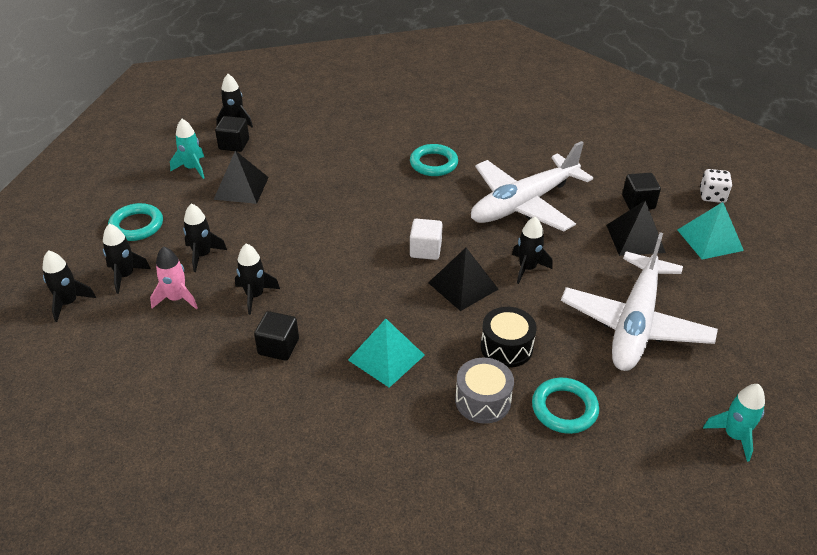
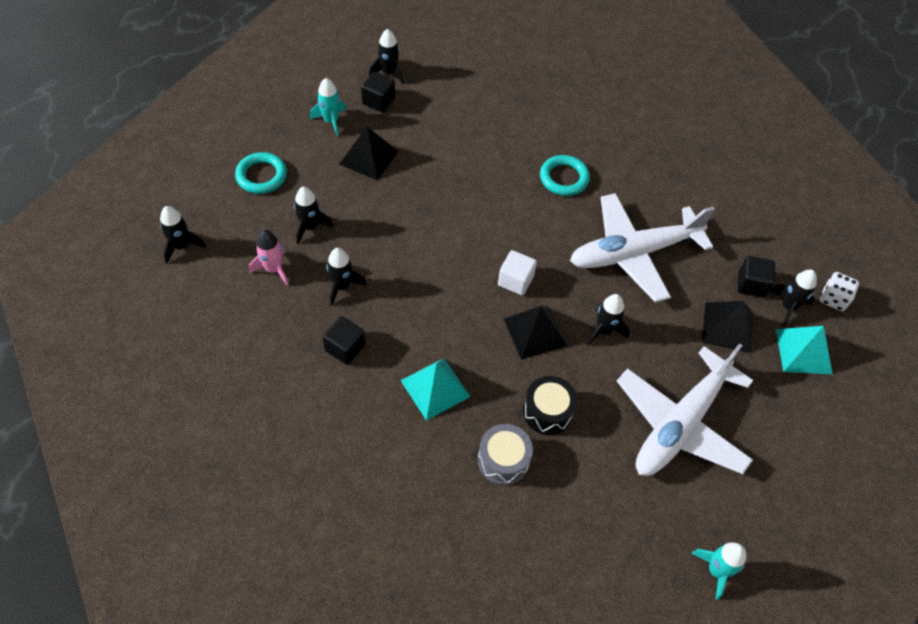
camera: 15 degrees right, 15 degrees up
black rocket [103,224,151,294] -> black rocket moved to [770,270,817,326]
turquoise ring [532,378,599,434] -> none

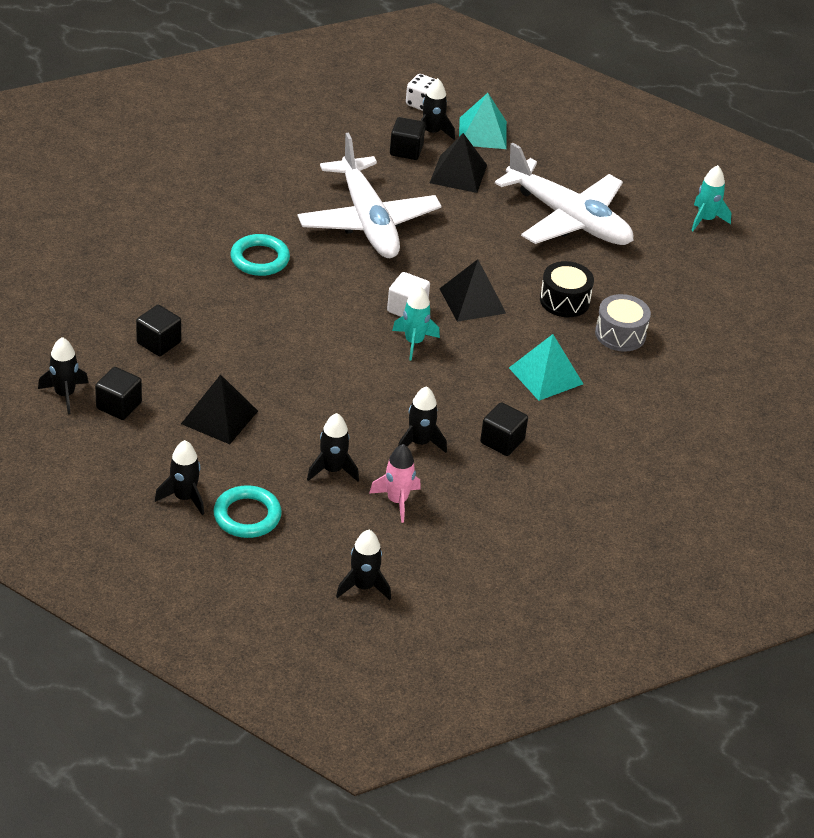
camera: 90 degrees left, 15 degrees down
turquoise rocket [310,78,346,136] -> turquoise rocket moved to [392,286,440,361]
black rocket [587,294,630,346] -> black rocket moved to [155,440,204,515]
none -> black cube [136,305,181,356]

